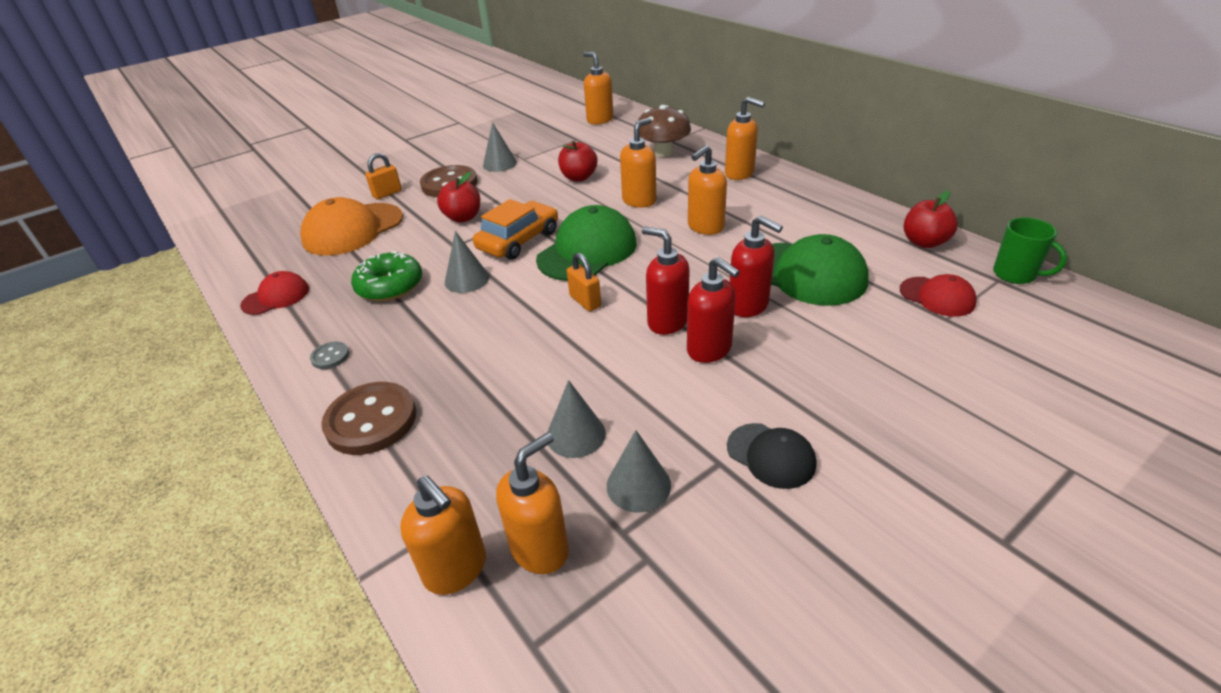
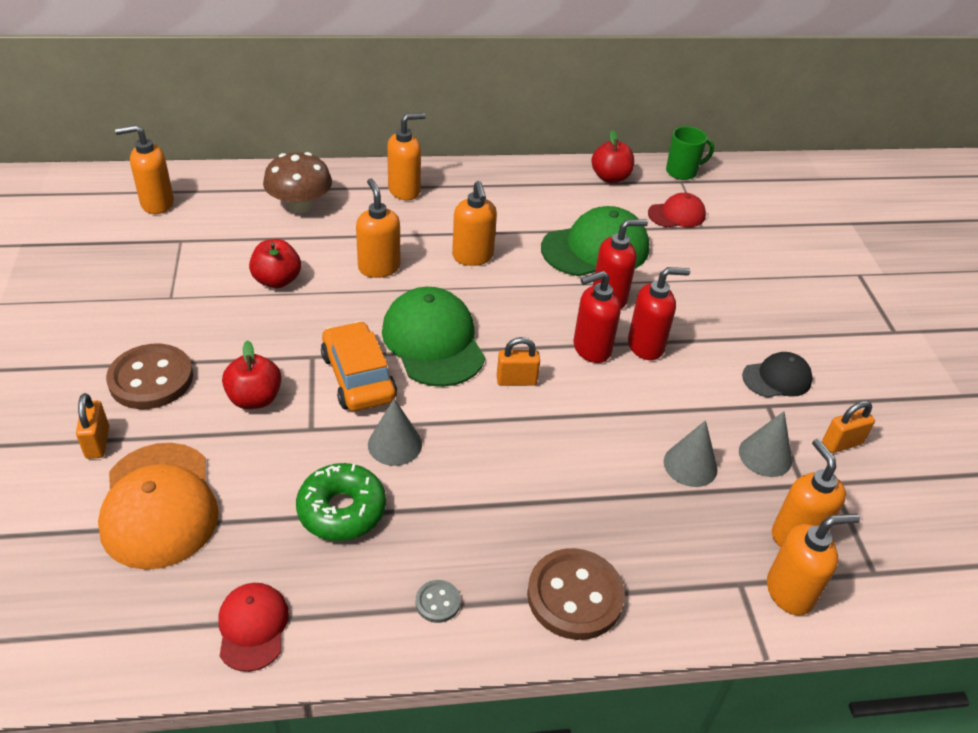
camera: 65 degrees left, 5 degrees up
grey cone [483,122,517,172] -> none
none -> orange padlock [822,401,875,453]

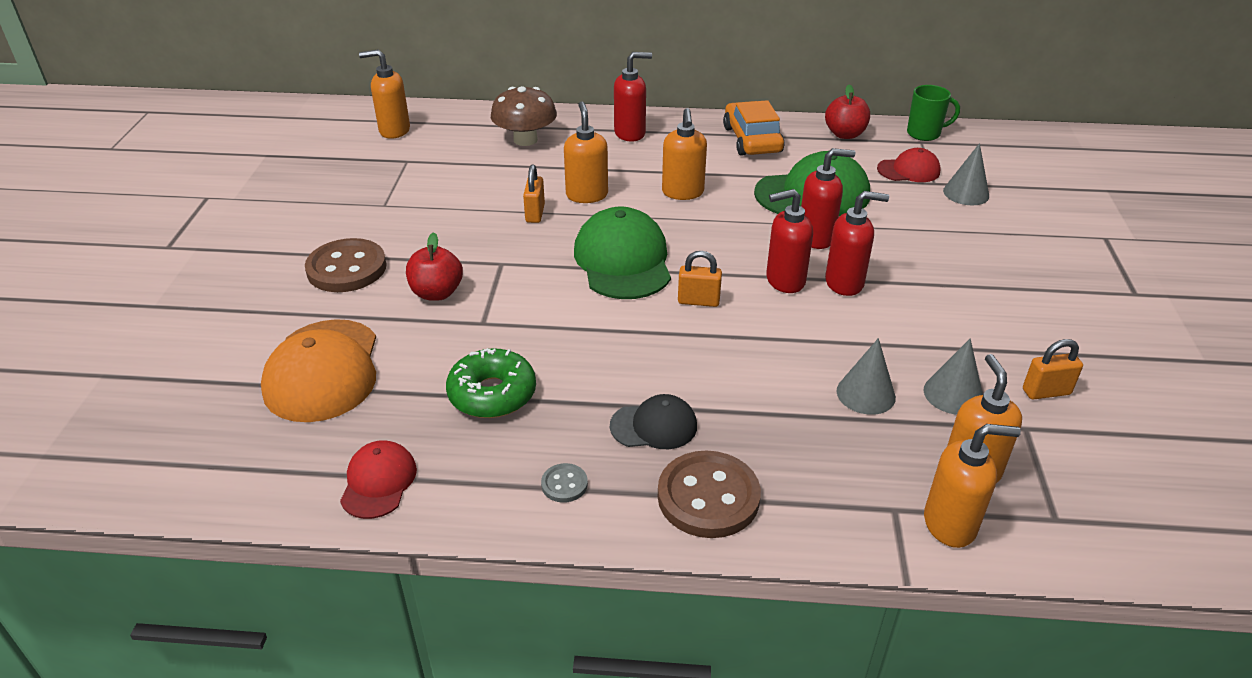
camera: 15 degrees right, 5 degrees down
orange padlock [76,393,109,459] -> orange padlock moved to [523,164,545,223]
red apple [249,239,301,288] -> none
orange car [321,321,397,411] -> orange car moved to [723,100,785,156]
grey cone [368,398,422,466] -> grey cone moved to [943,143,989,205]
orange soap dispenser [387,113,426,200] -> red soap dispenser [614,52,652,142]
black cap [742,352,813,398] -> black cap moved to [610,394,697,449]

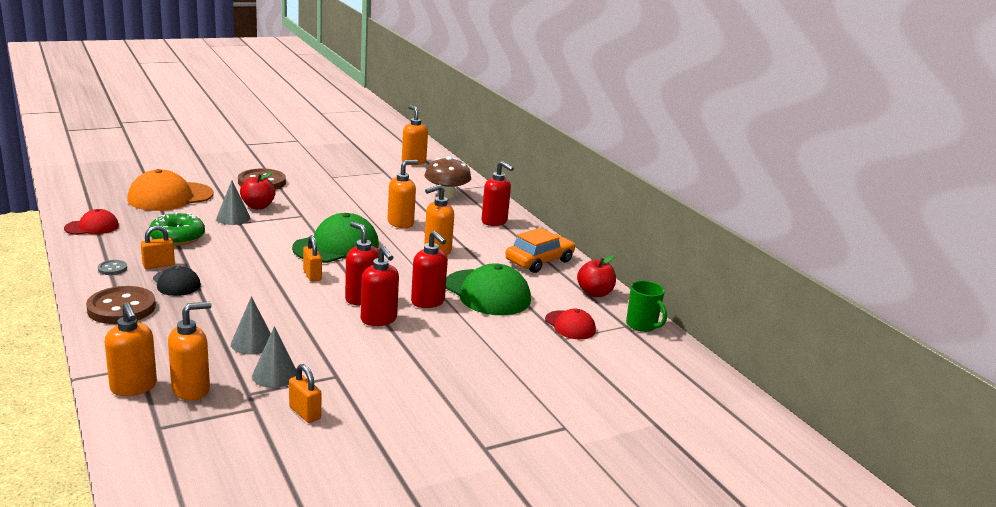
camera: 55 degrees right, 15 degrees down
orange padlock [523,164,545,223] -> orange padlock moved to [141,225,175,269]
grey cone [943,143,989,205] -> grey cone moved to [216,180,250,225]

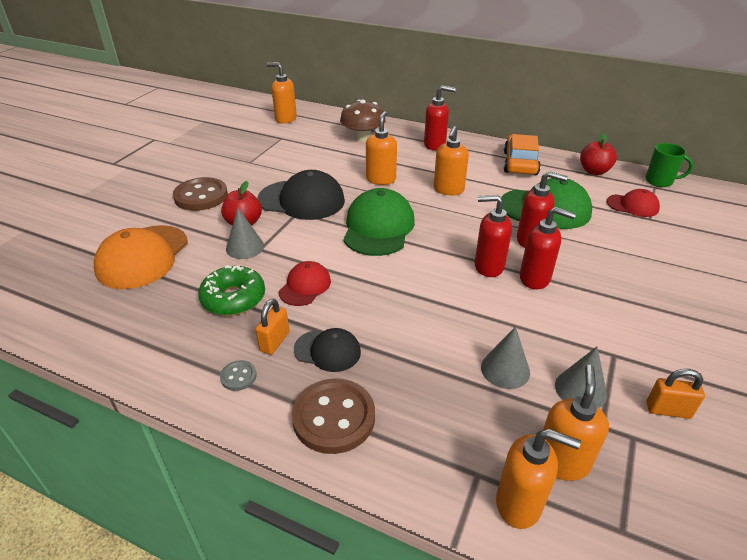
camera: 35 degrees left, 15 degrees up
red cap [64,209,119,235] -> red cap moved to [279,261,331,306]
orange padlock [303,235,322,282] -> none
none -> black cap [257,170,345,220]

